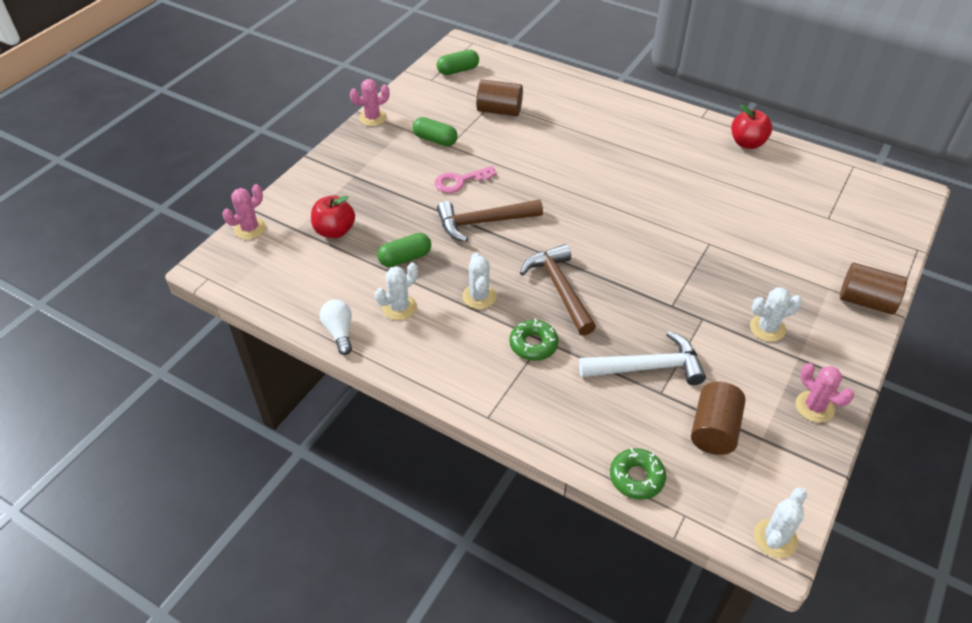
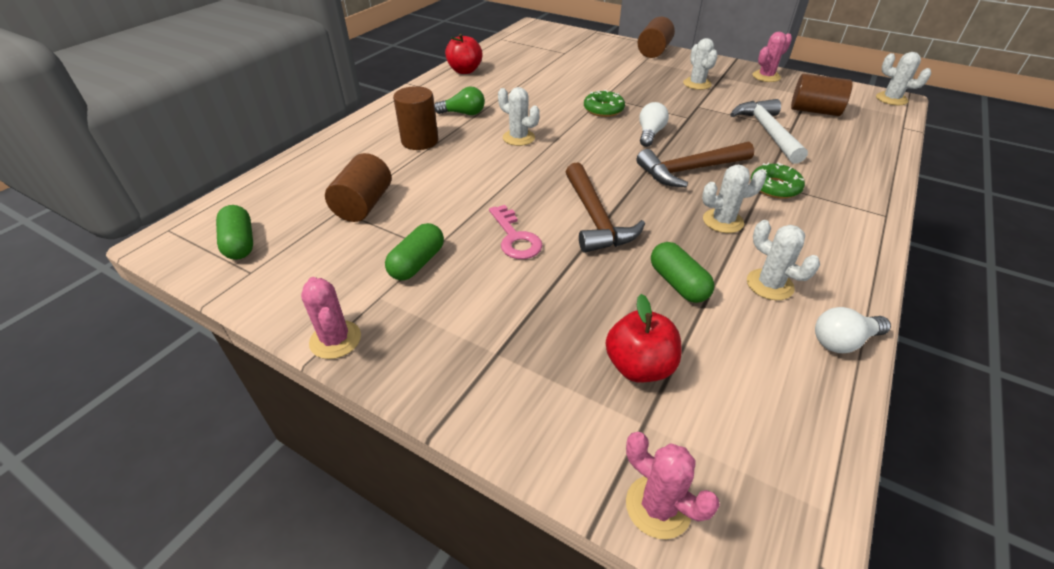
camera: 90 degrees left, 5 degrees down
green donut [610,448,666,500] -> green donut moved to [584,90,625,117]
none -> brown cylinder [393,86,438,150]
none -> green light bulb [434,86,485,115]
none -> white cactus [498,87,540,146]
none -> white light bulb [639,102,669,147]

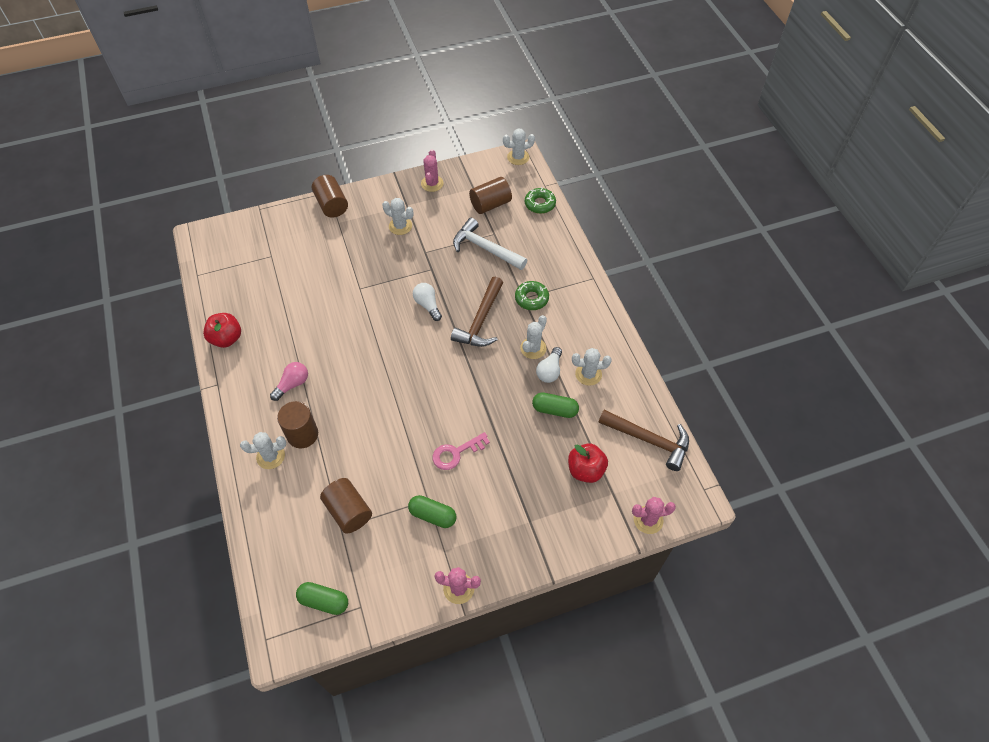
camera: 50 degrees left, 15 degrees up
green capsule [385,223,444,280] -> green capsule turned 45 degrees counterclockwise [408,495,456,528]
green light bulb [434,86,485,115] -> pink light bulb [270,362,308,401]
pink key [489,205,543,259] -> pink key turned 135 degrees clockwise [433,432,490,470]
white cactus [498,87,540,146] -> white cactus moved to [240,432,286,469]
brown hammer [566,163,645,253] -> brown hammer moved to [598,410,689,471]
green donut [584,90,625,117] -> green donut moved to [525,187,556,214]
white light bulb [815,307,891,353] -> white light bulb moved to [536,347,562,383]

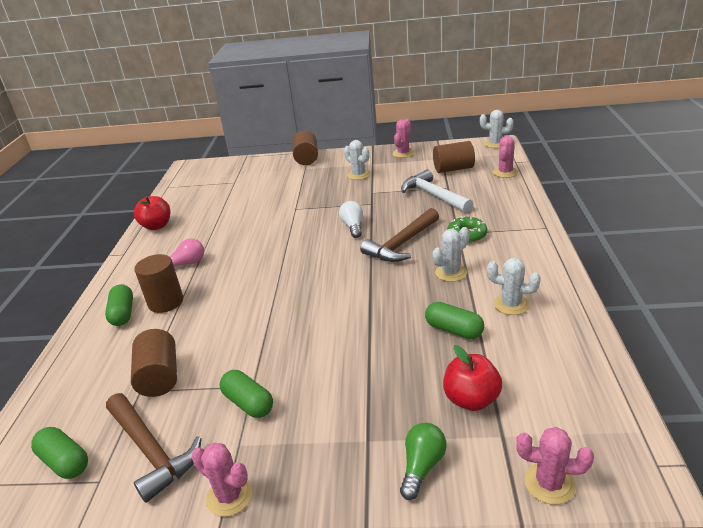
camera: 25 degrees right, 25 degrees down
white cactus [240,432,286,469] -> green capsule [105,284,133,326]
pink key [433,432,490,470] -> none
green donut [525,187,556,214] -> pink cactus [493,136,518,178]
white light bulb [536,347,562,383] -> none
brown hammer [598,410,689,471] -> brown hammer moved to [106,393,202,503]
none -> green light bulb [400,423,446,500]

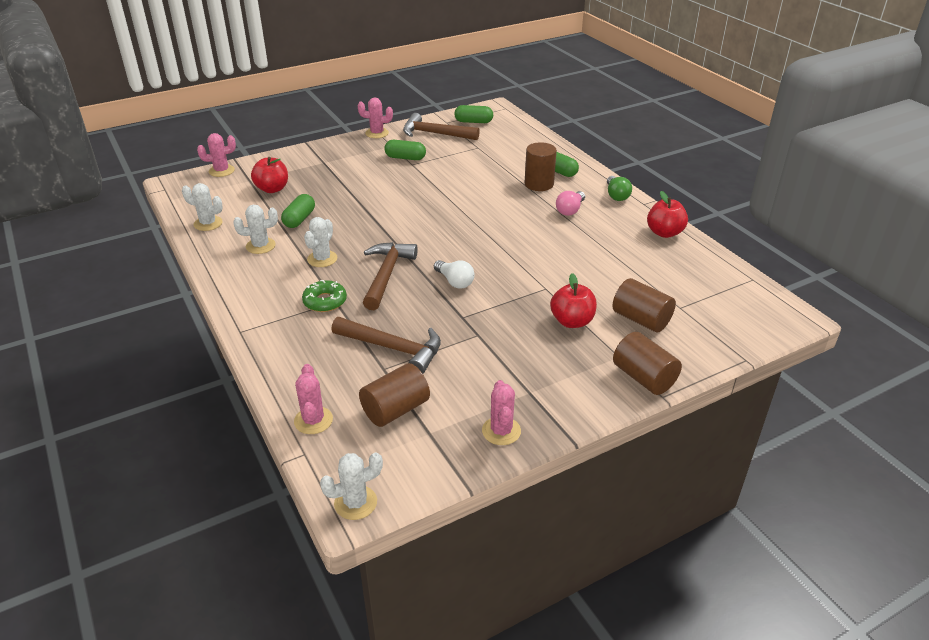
camera: 145 degrees right, 5 degrees up
brown cylinder [131,329,177,397] -> brown cylinder moved to [613,278,676,333]
white cactus [344,140,370,180] -> white cactus moved to [182,183,223,231]
green light bulb [400,423,446,500] -> green light bulb moved to [607,176,632,201]
white hammer [401,169,473,213] -> brown hammer [331,317,441,374]
green capsule [425,302,484,339] -> green capsule turned 75 degrees counterclockwise [281,194,315,228]
none -> red apple [550,273,597,328]

